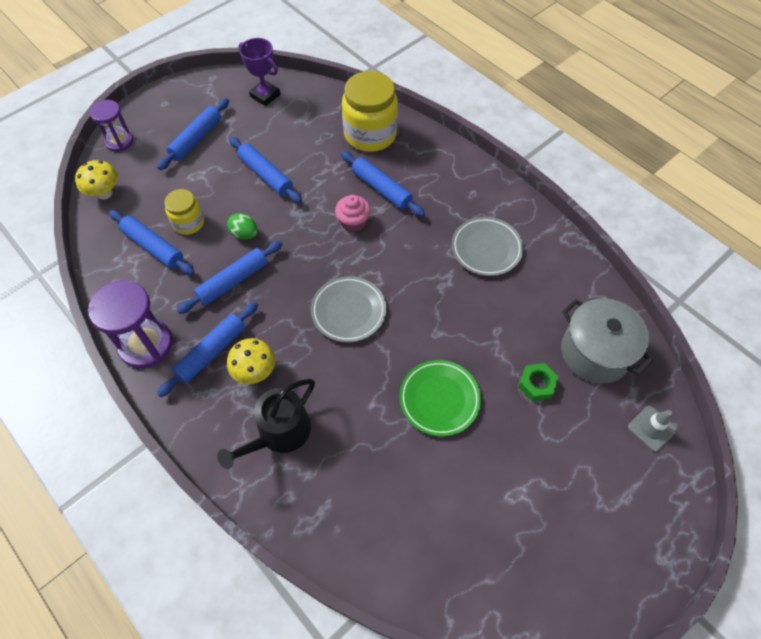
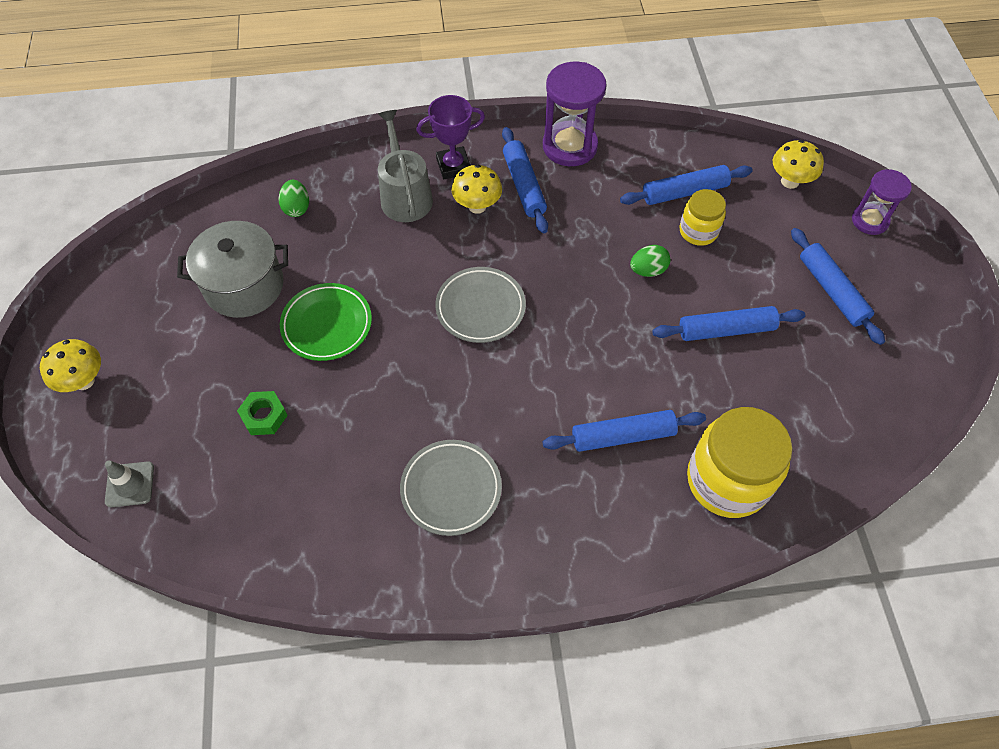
camera: 125 degrees right, 0 degrees up
blue rolling pin [177,241,283,314] -> none
black watering can [217,379,315,469] -> grey watering can [378,110,433,222]
purple trophy [239,38,280,106] -> purple trophy moved to [416,95,485,179]
pink cupcake [335,195,371,232] -> none
grey pot [561,298,653,383] -> grey pot moved to [177,221,288,318]
none -> yellow mushroom [40,339,101,392]
none -> green egg [279,180,309,217]

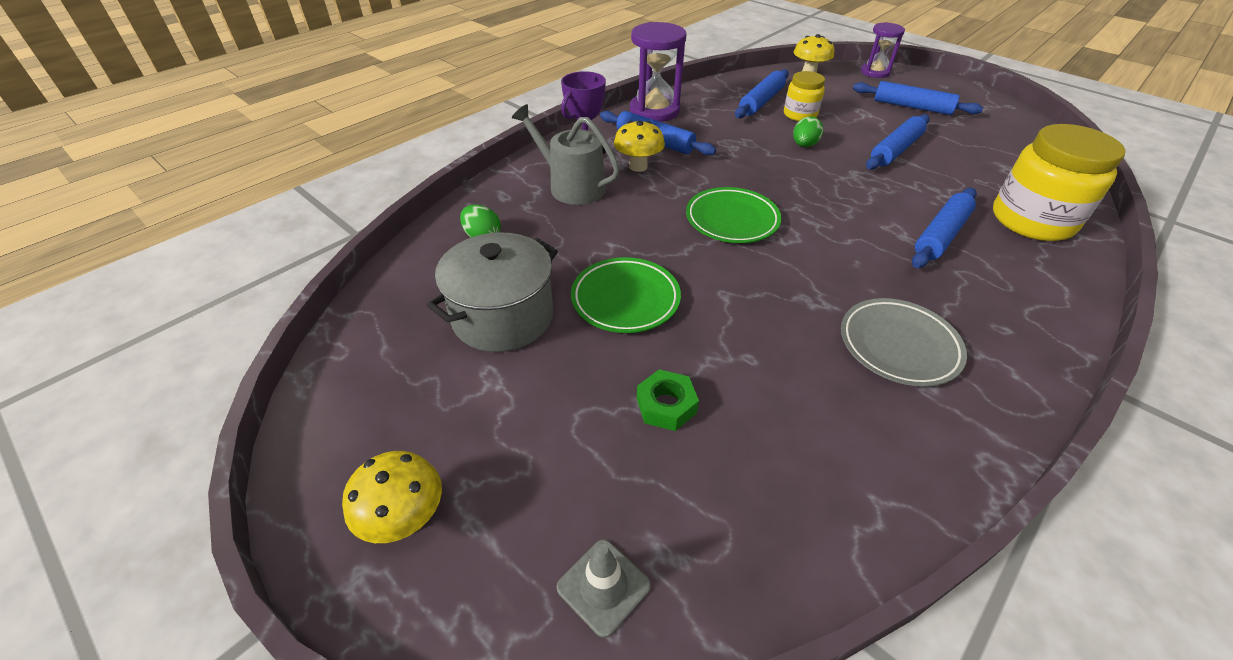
camera: 40 degrees left, 15 degrees down
grey plate [435,267,526,343] -> green plate [686,187,781,243]

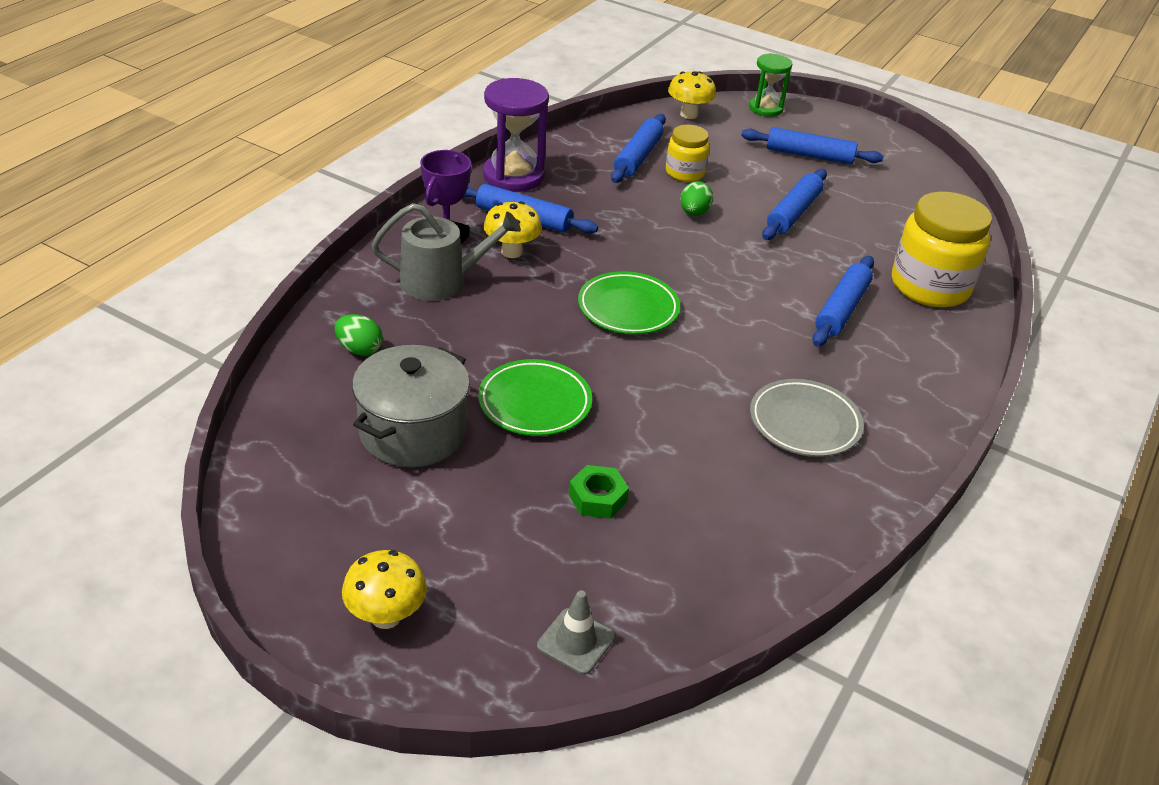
camera: 15 degrees left, 5 degrees down
grey watering can [512,104,620,205] -> grey watering can turned 150 degrees clockwise [372,203,521,301]
purple hourglass [861,22,905,78] -> green hourglass [749,53,792,117]

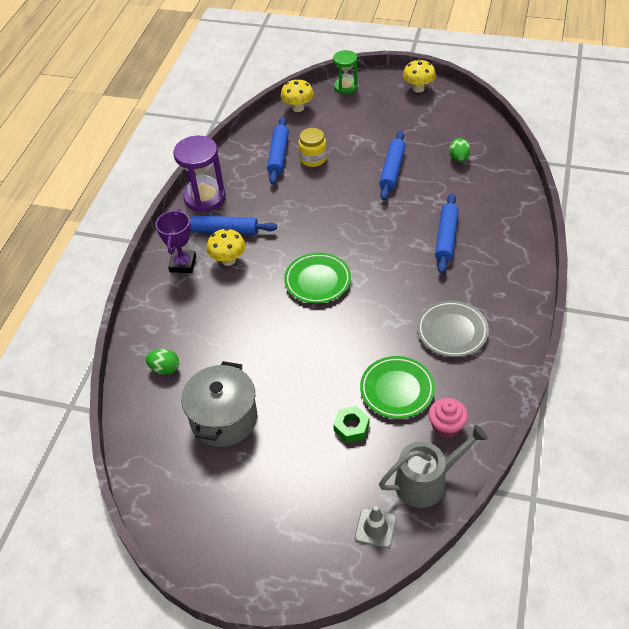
camera: 10 degrees left, 10 degrees up
yellow mushroom [342,550,427,629] -> yellow mushroom moved to [403,59,436,93]
grey watering can [372,203,521,301] -> grey watering can moved to [379,425,488,508]
green plate [478,359,592,436] -> green plate moved to [360,356,435,419]
green egg [680,181,713,216] -> green egg moved to [449,138,471,162]
blue rolling pin [741,127,883,165] -> none
yellow jar [892,192,992,308] -> none
none -> pink cupcake [428,398,468,438]

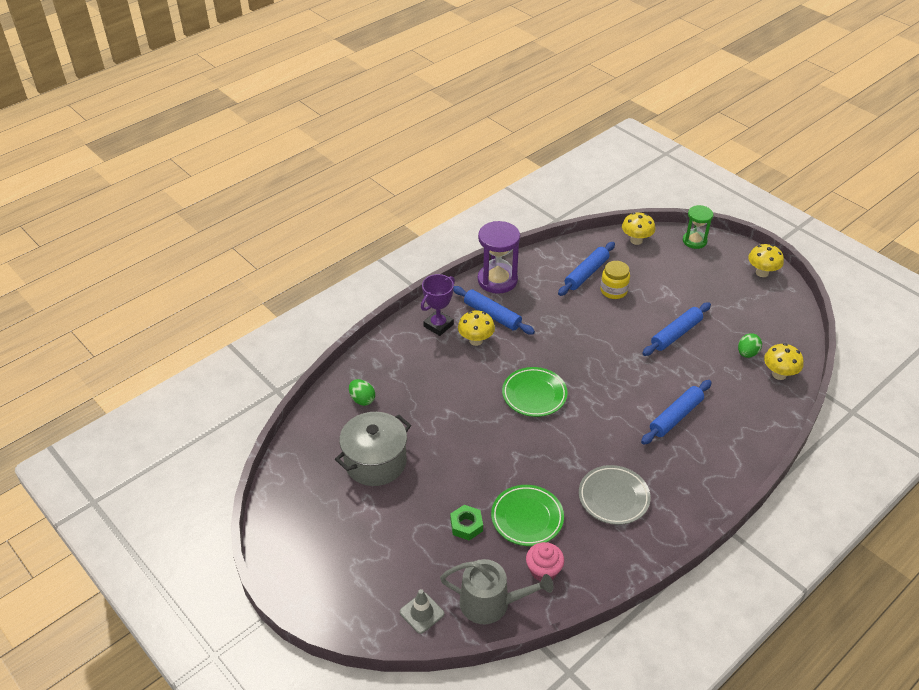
camera: 30 degrees right, 5 degrees down
none -> yellow mushroom [764,343,803,380]

